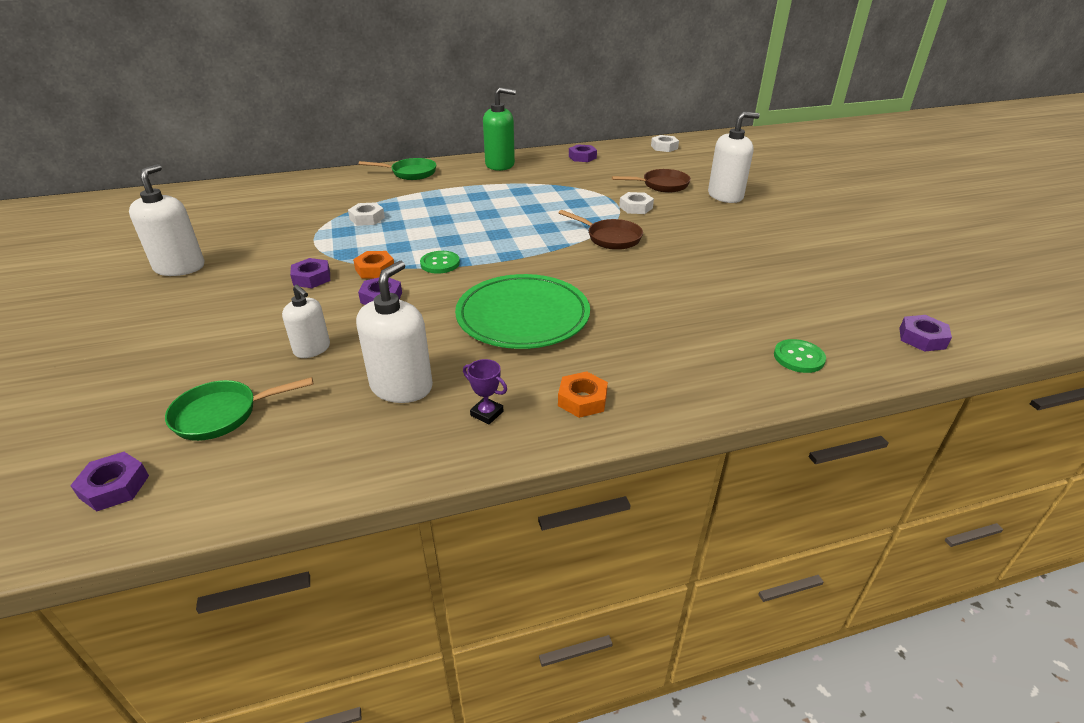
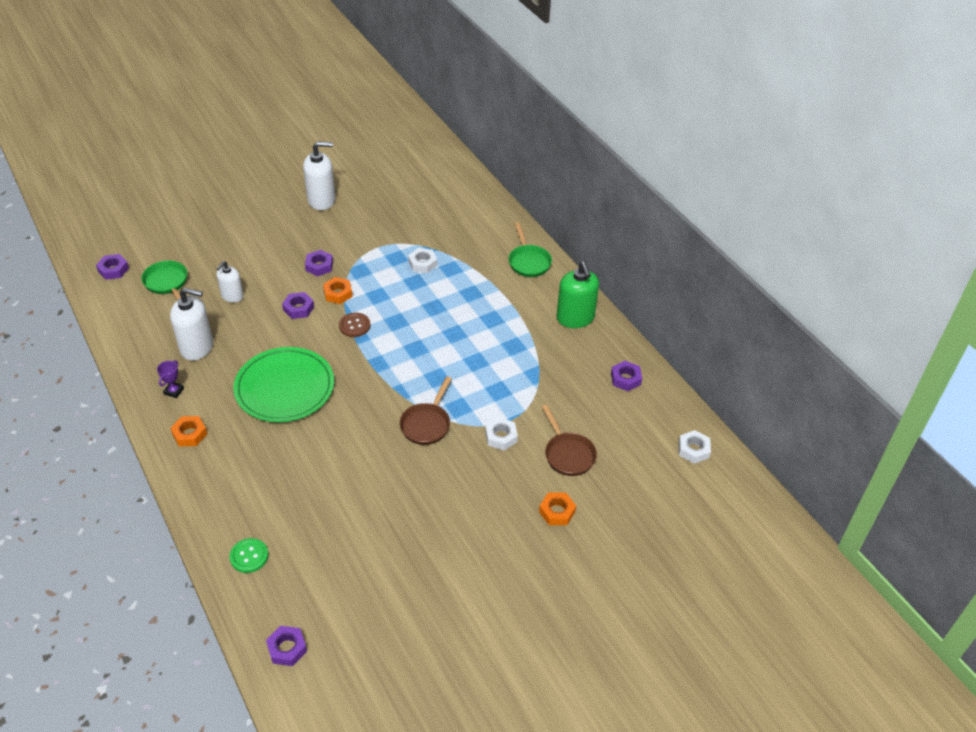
camera: 75 degrees right, 10 degrees up
green button [420,251,460,274] -> brown button [339,313,370,337]
white soap dispenser [708,112,760,203] -> orange nut [539,493,576,525]

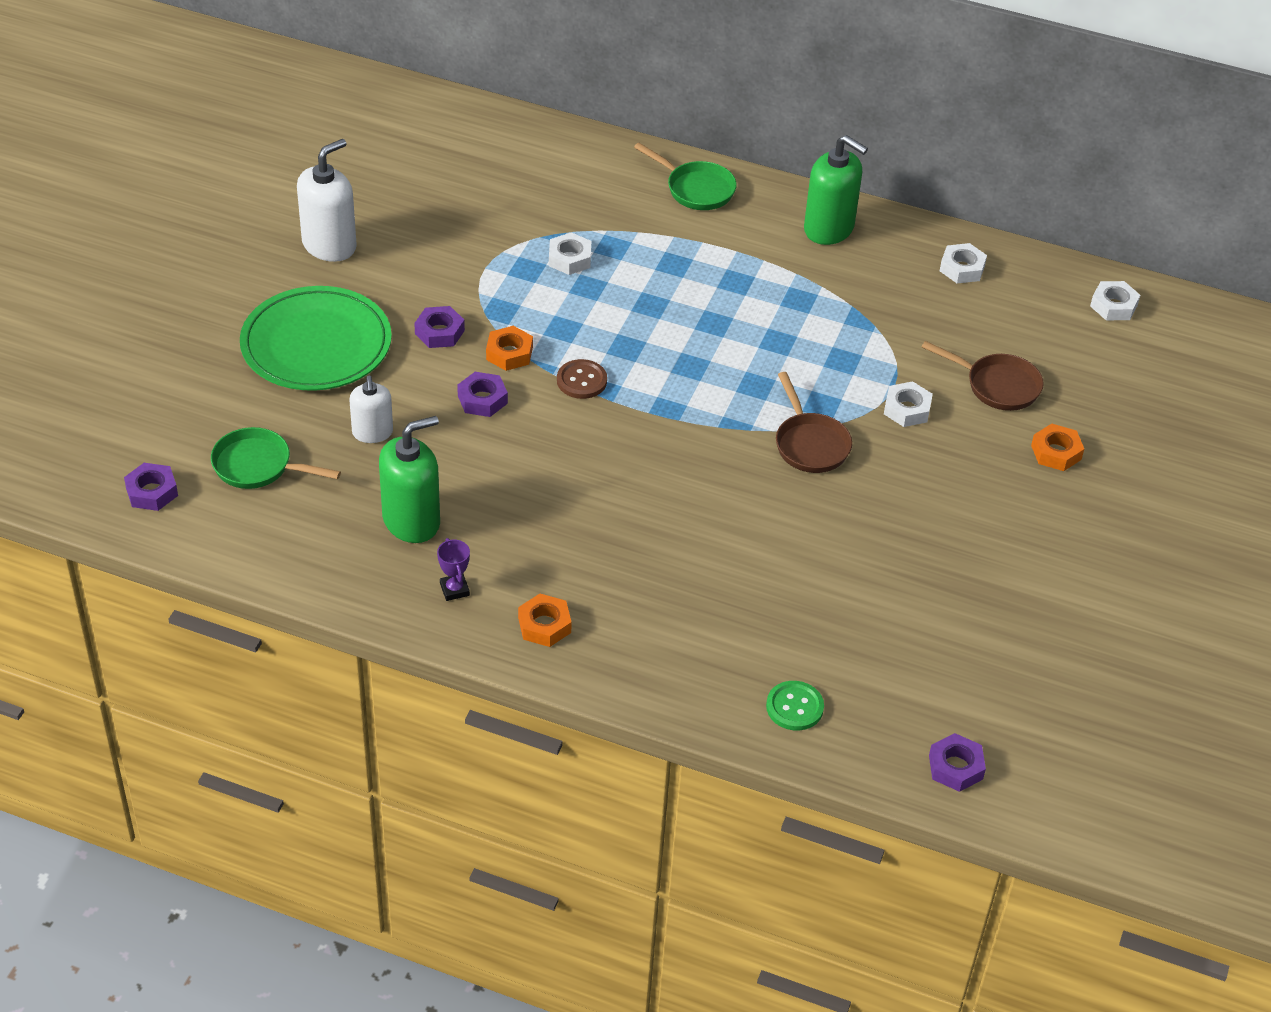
camera: 40 degrees left, 0 degrees up
white soap dispenser [170,288,213,361] -> green soap dispenser [379,416,440,543]
green plate [233,347,334,422] -> green plate moved to [240,286,392,391]
purple nut [611,361,642,391] -> white nut [940,243,987,284]

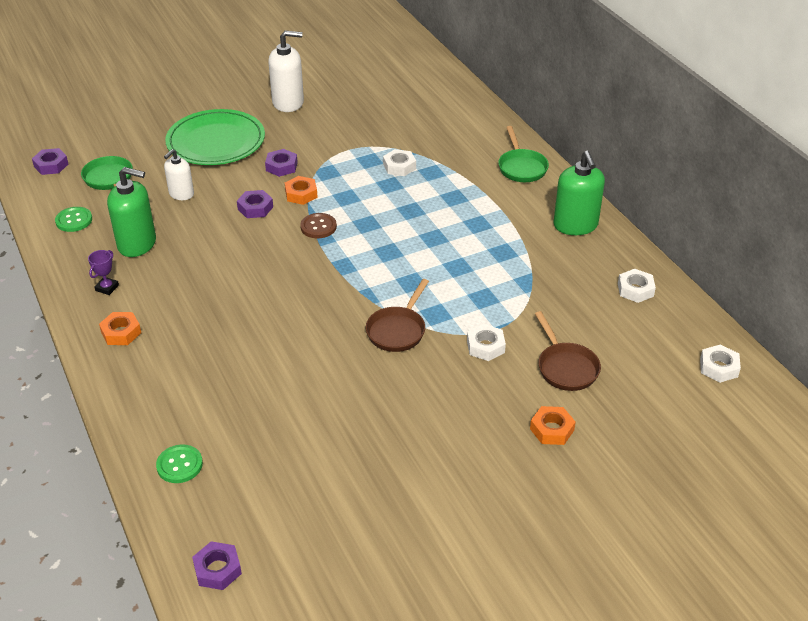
camera: 45 degrees right, 5 degrees down
none -> green button [55,207,92,232]

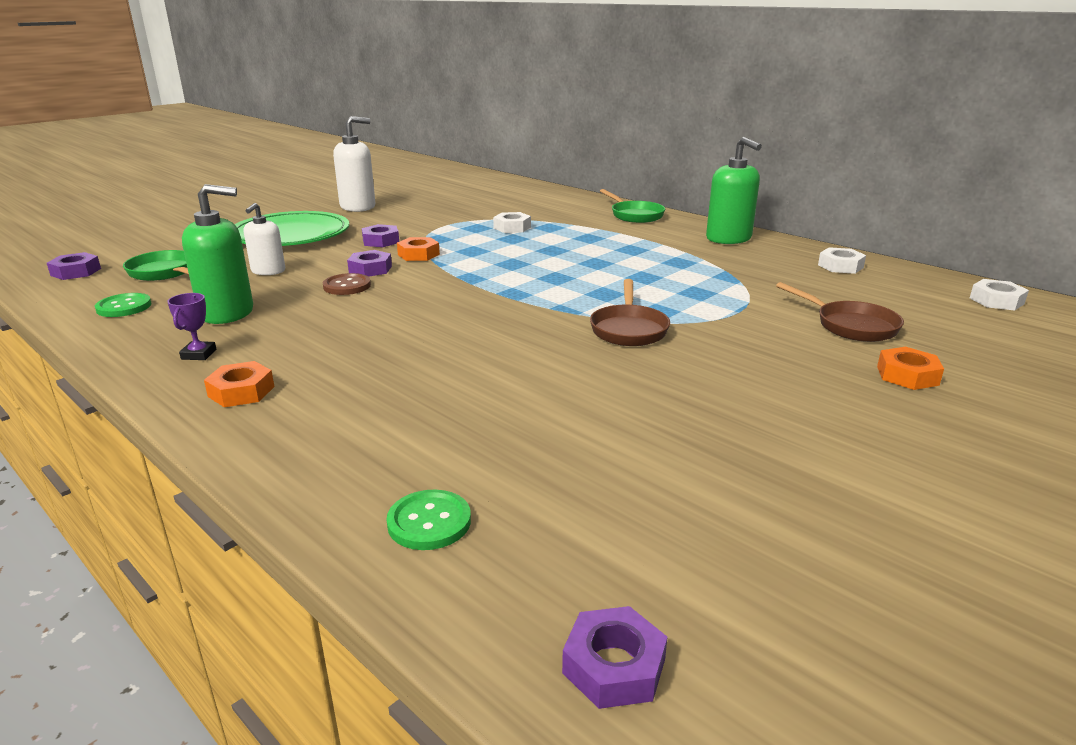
camera: 20 degrees left, 15 degrees down
brown button [300,213,337,238] -> brown button moved to [323,273,371,295]
white nut [467,324,506,361] -> none

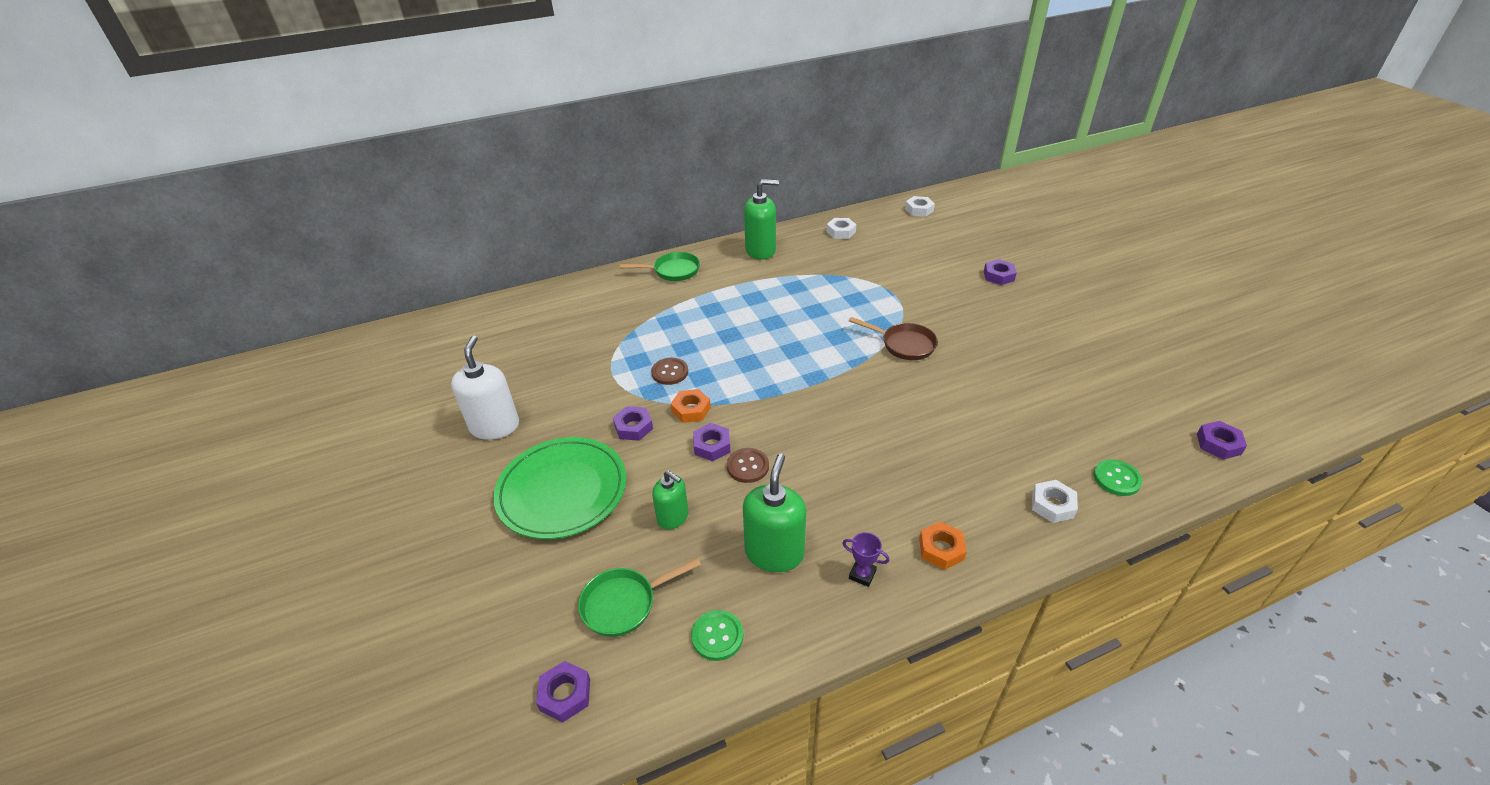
camera: 65 degrees left, 15 degrees up
white soap dispenser [244,203,285,275] -> green soap dispenser [652,470,688,530]
white nut [493,212,531,233] -> white nut moved to [1032,480,1078,523]
brown pan [776,282,904,342] -> none
orange nut [877,347,944,390] -> purple nut [984,259,1017,285]
none -> brown button [651,358,688,385]

